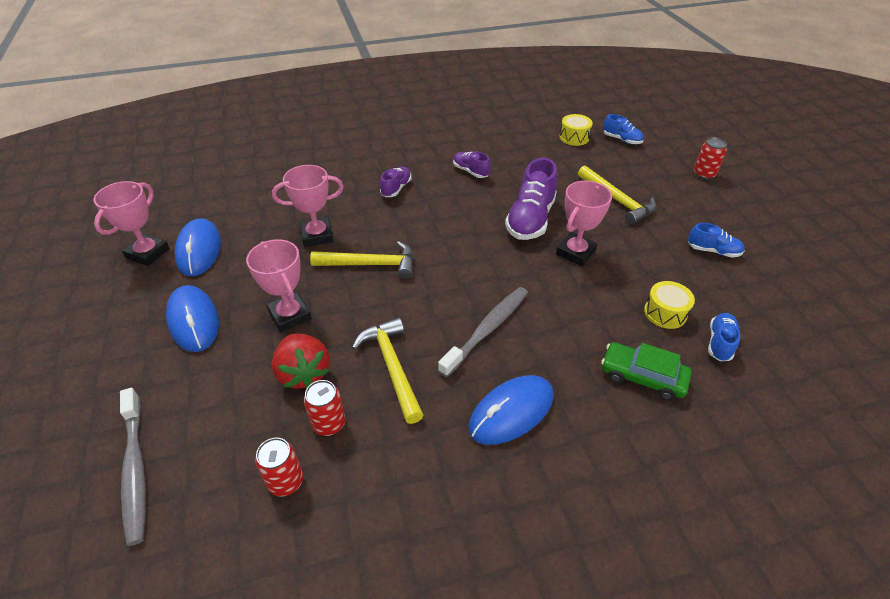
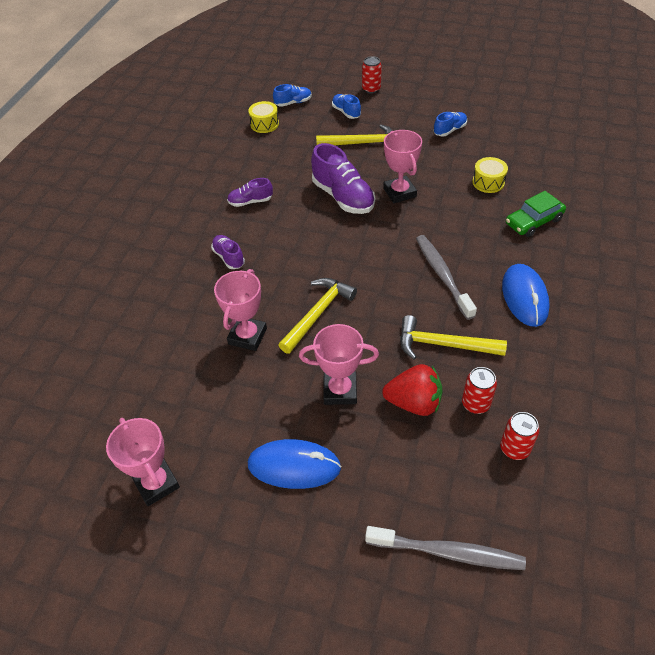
camera: 55 degrees left, 5 degrees up
blue mouse [175,219,221,276] -> none
blue shoe [708,313,741,361] -> blue shoe moved to [332,94,361,119]

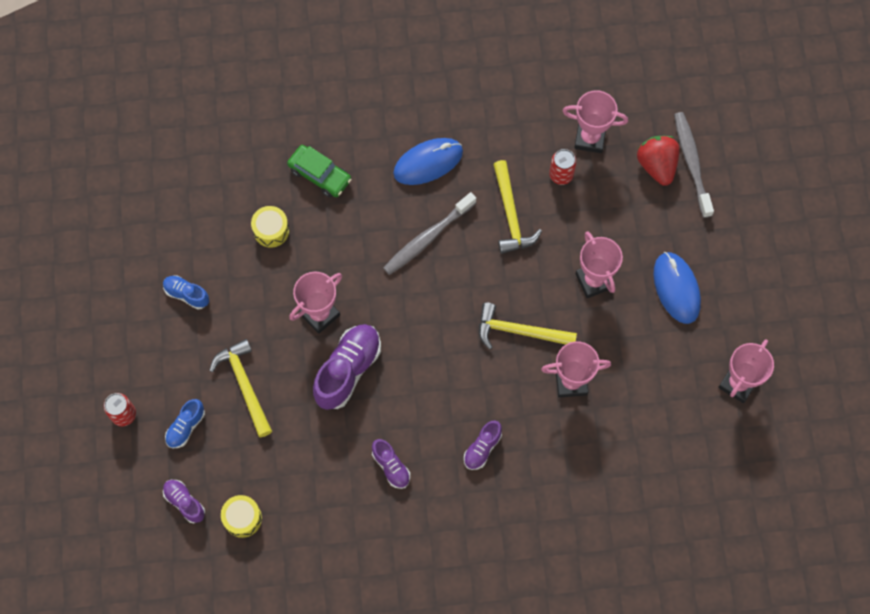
camera: 115 degrees left, 20 degrees up
blue shoe [273,84,312,107] -> purple shoe [163,480,205,523]
red strawberry [382,364,443,416] -> red strawberry moved to [637,136,680,186]
red can [500,412,539,460] -> pink trophy [563,90,628,153]

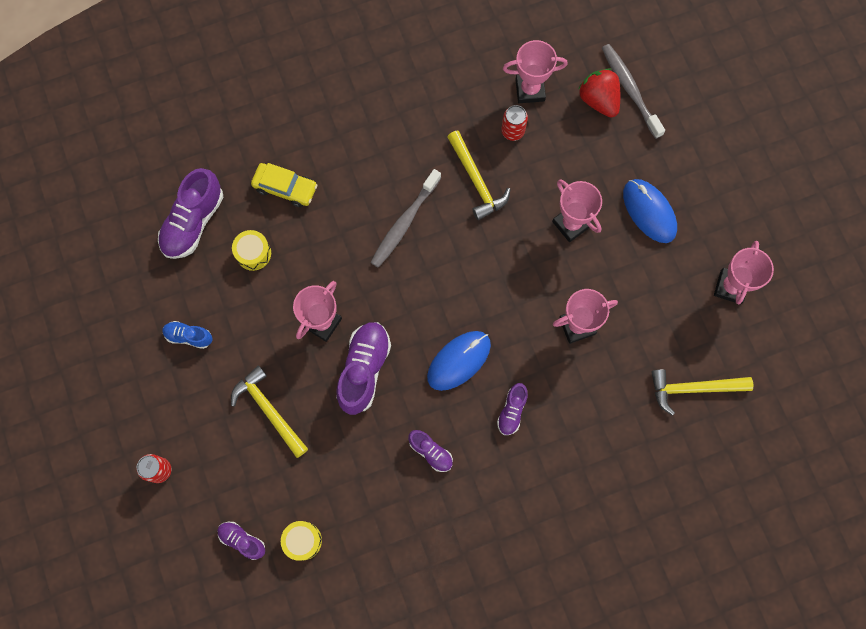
camera: 15 degrees left, 5 degrees up
blue shoe [165,399,205,448] -> none
green car [287,145,352,197] -> yellow car [251,163,317,207]
blue mouse [393,138,463,185] -> blue mouse moved to [427,331,491,391]
yellow hammer [479,303,577,350] -> yellow hammer moved to [651,369,753,416]
none -> purple shoe [158,168,224,259]

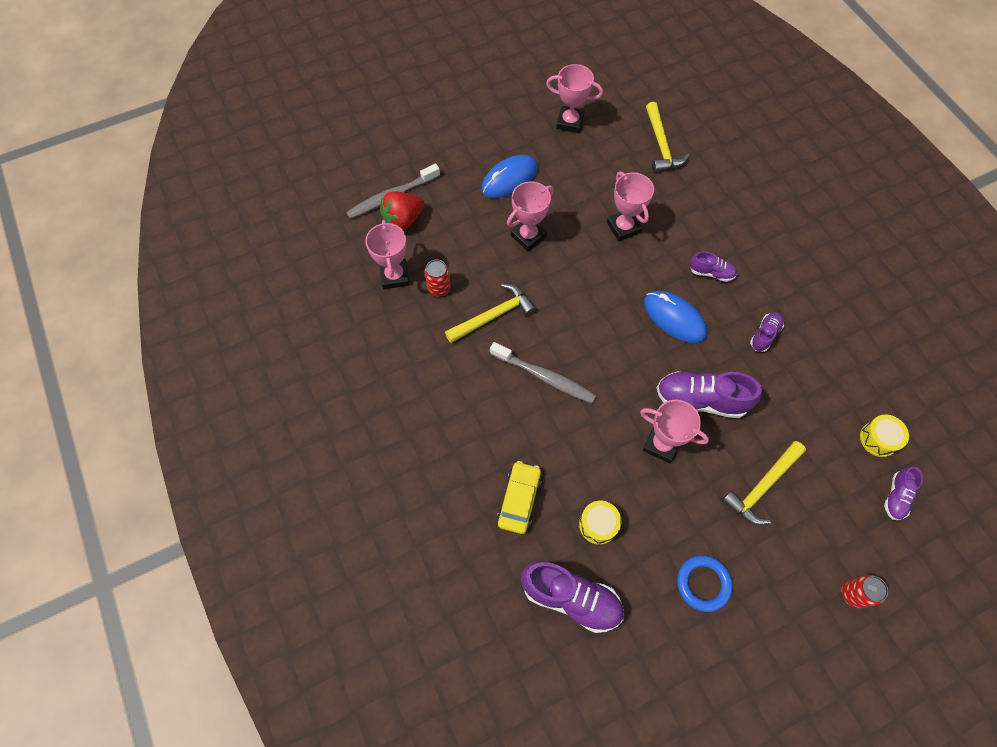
camera: 95 degrees left, 10 degrees down
blue shoe [162,321,213,349] -> blue ring [677,555,733,612]

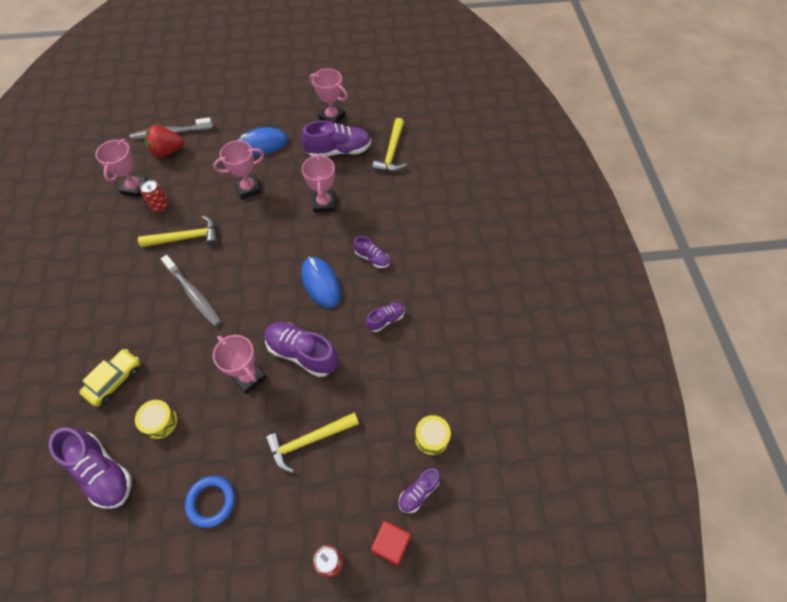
camera: 20 degrees right, 5 degrees down
none -> purple shoe [301,120,371,157]
none -> red cube [371,521,411,566]

